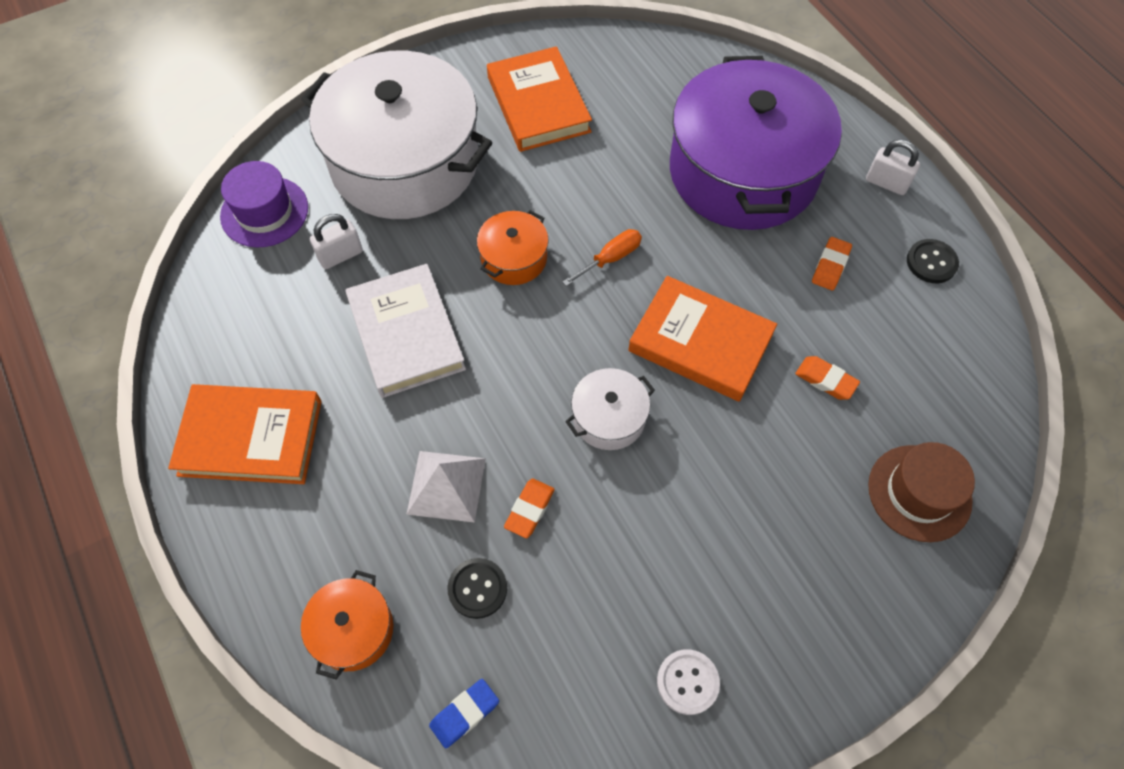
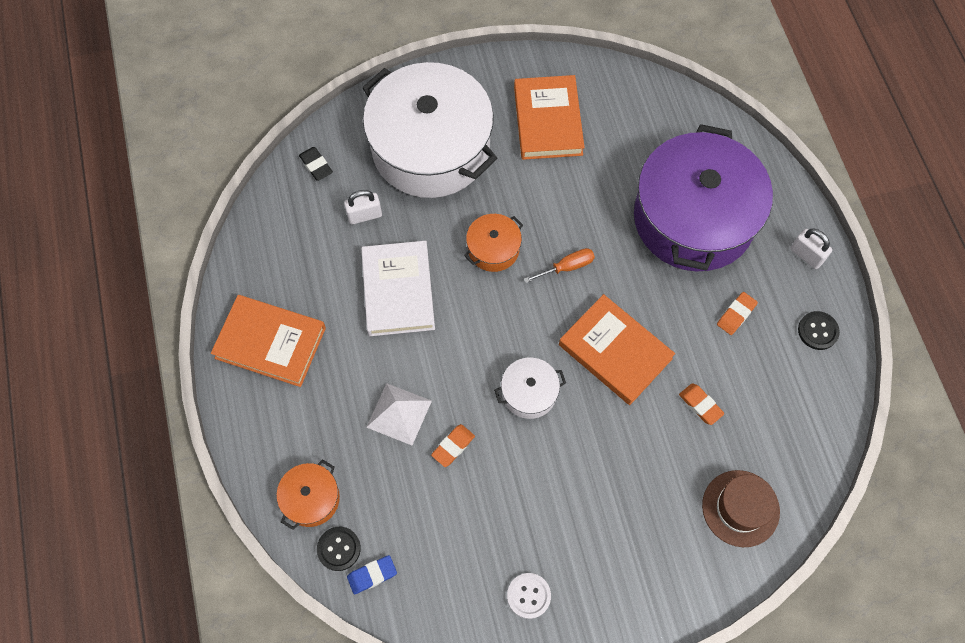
camera: 15 degrees right, 5 degrees up
purple hat [220,161,308,248] -> black eraser [299,147,333,181]
black button [447,558,507,619] -> black button moved to [317,527,361,571]

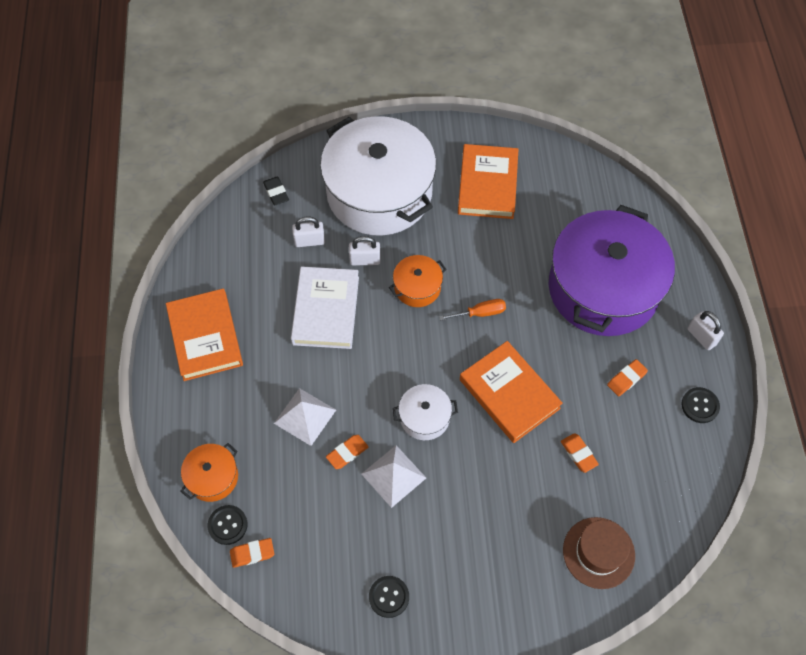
camera: 10 degrees right, 5 degrees down
orange book [211,295,326,387] -> orange book turned 45 degrees clockwise [166,289,243,381]
blue eraser [347,555,397,594] -> orange eraser [230,538,274,568]
white button [507,573,551,619] -> black button [369,576,409,618]
none -> white padlock [349,236,381,266]
none -> white pyramid [362,445,426,508]

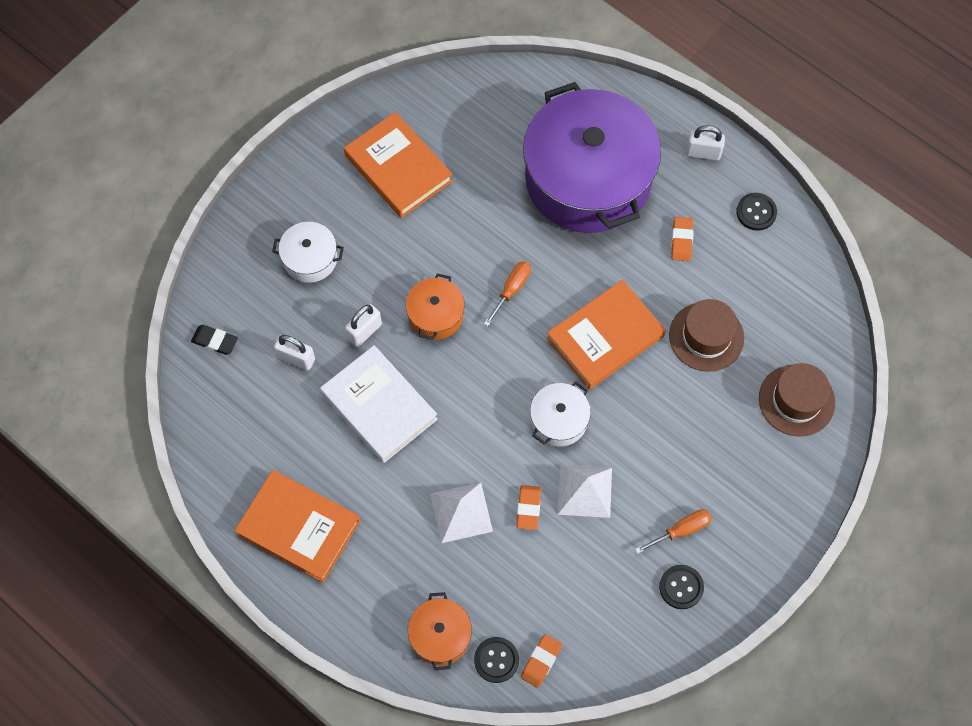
camera: 45 degrees left, 5 degrees up
white padlock [292,217,325,247] -> white padlock turned 75 degrees clockwise [274,335,315,370]
white pot [320,116,436,236] -> white pot [272,222,344,283], size x0.42
orange book [460,341,563,443] -> orange book turned 45 degrees counterclockwise [547,280,666,390]
orange eraser [561,433,599,473] -> brown hat [669,299,744,372]
none -> orange screwdriver [635,509,712,554]

